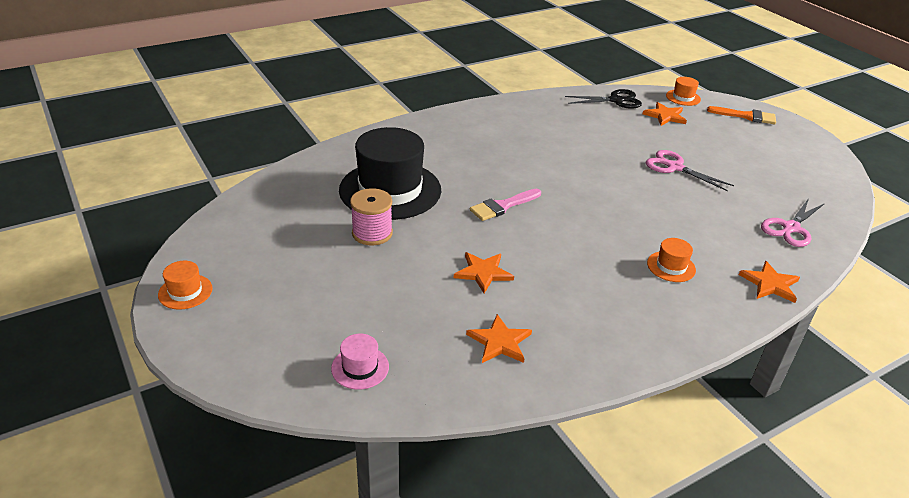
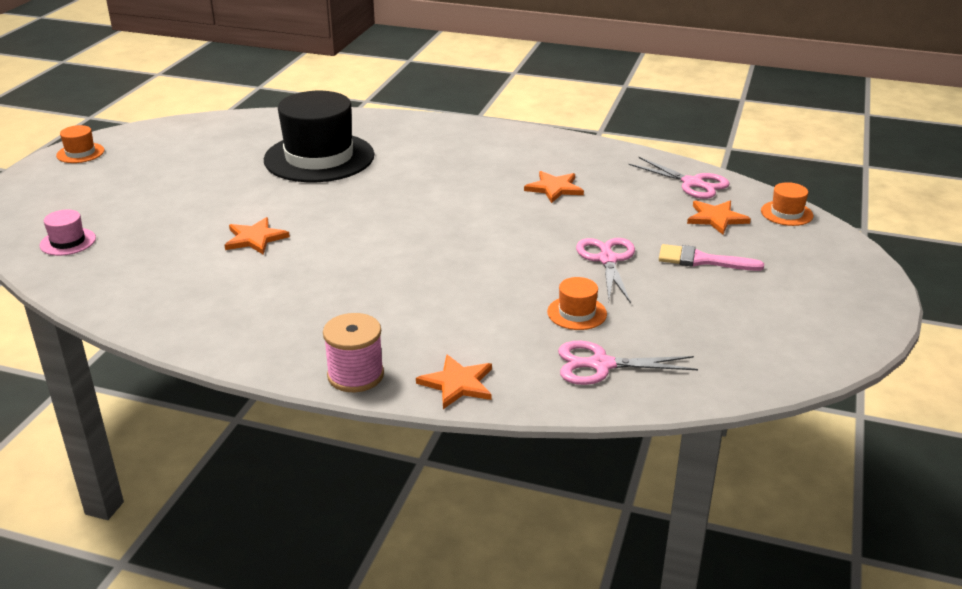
camera: 50 degrees right, 5 degrees down
pink spool [350,188,393,245] -> pink spool moved to [323,313,384,392]
orange star [466,314,532,363] -> orange star moved to [524,171,584,203]
pink brush [470,189,541,221] -> pink brush moved to [659,244,764,271]
black scissors [565,89,642,109] -> pink scissors [628,157,730,199]
orange hat [647,238,696,282] -> orange hat moved to [547,277,607,330]
orange brush [707,106,776,124] -> none

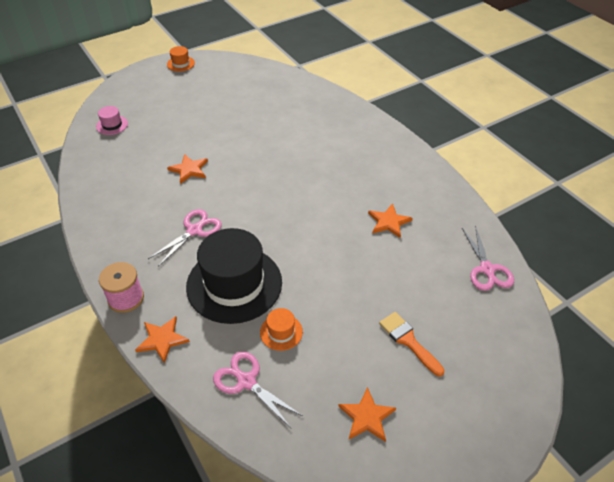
camera: 40 degrees right, 15 degrees up
black hat [264,91,374,182] -> black hat moved to [186,228,282,324]
pink scissors [576,238,635,303] -> pink scissors moved to [148,209,222,267]
pink brush [659,244,764,271] -> orange brush [379,312,444,376]
orange star [687,201,751,235] -> orange star moved to [338,387,396,442]
orange hat [761,182,813,226] -> none

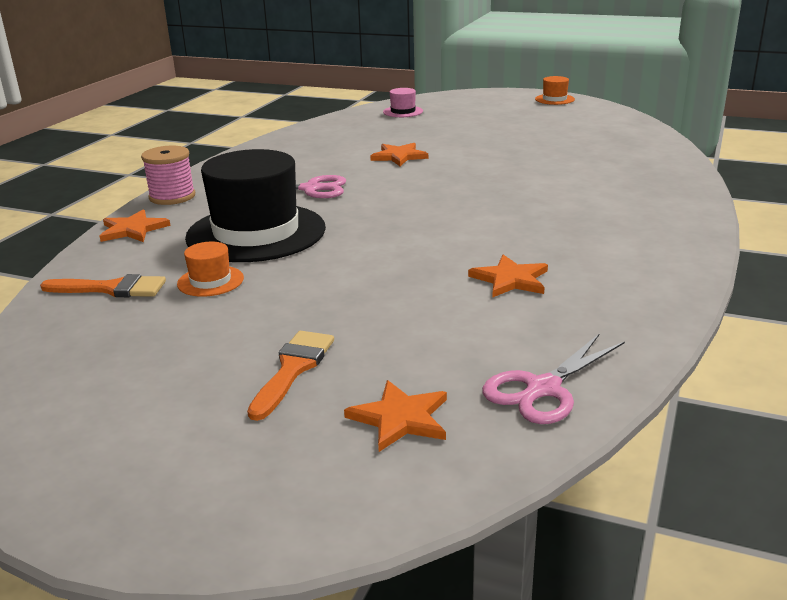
camera: 55 degrees right, 20 degrees down
pink scissors [213,352,303,428] -> orange brush [40,274,166,297]
orange star [338,387,396,442] -> orange star moved to [344,380,447,452]

